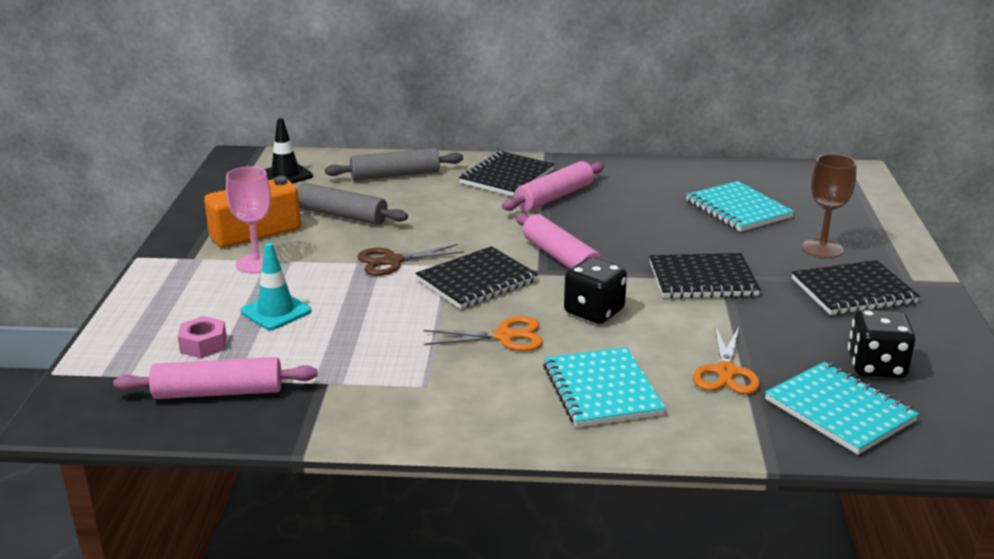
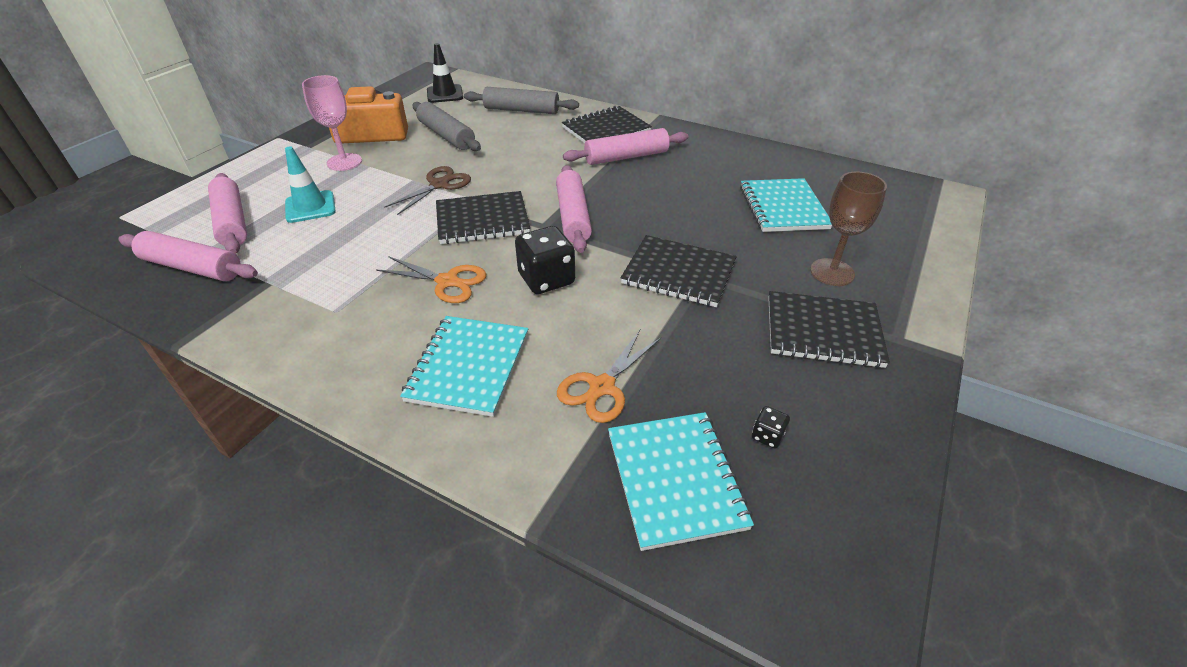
camera: 25 degrees right, 15 degrees up
pink nut [177,316,227,358] -> pink rolling pin [208,173,247,254]
brown scissors [357,244,464,276] -> brown scissors turned 120 degrees clockwise [384,166,471,215]
black dice [848,310,916,378] -> black dice [752,406,790,449], size x0.46

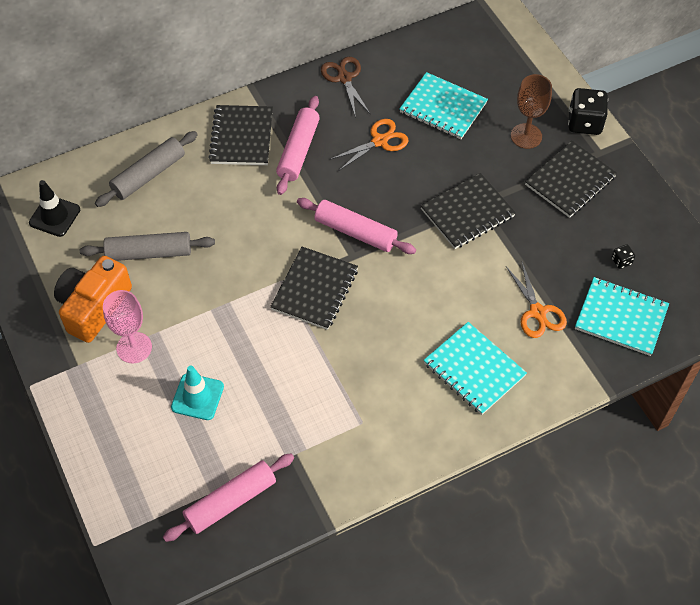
camera: 55 degrees left, 15 degrees up
pink rolling pin [208,173,247,254] -> none
orange scissors [376,256,486,303] -> orange scissors moved to [329,119,409,171]
brown scissors [384,166,471,215] -> brown scissors moved to [321,57,370,118]
black dice [515,226,575,294] -> black dice moved to [568,88,608,135]

